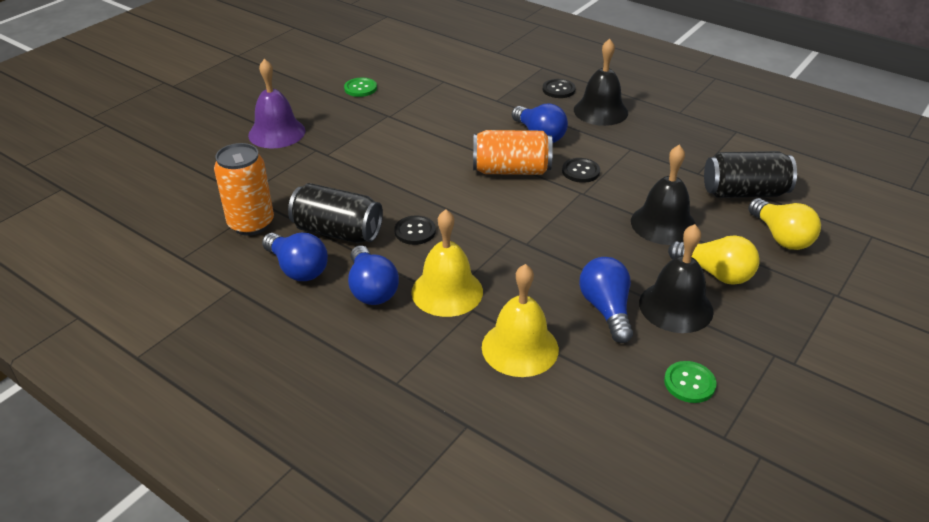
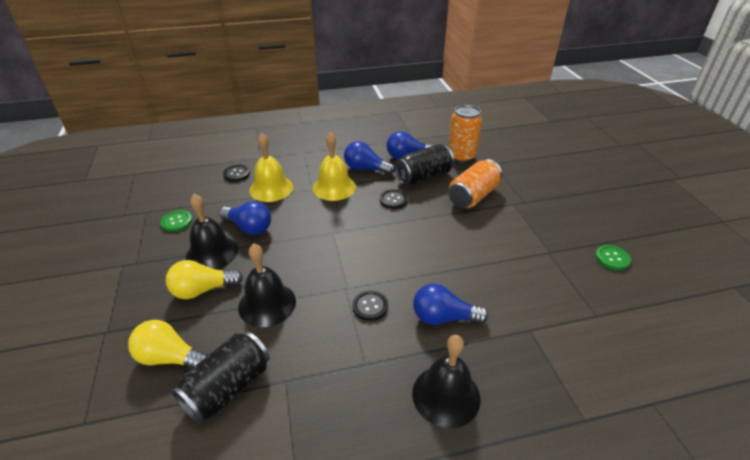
camera: 130 degrees right, 0 degrees up
purple bell [248,59,305,148] -> none
orange can [473,130,553,175] -> orange can moved to [448,159,502,208]
black button [543,79,575,98] -> black button moved to [223,165,250,182]

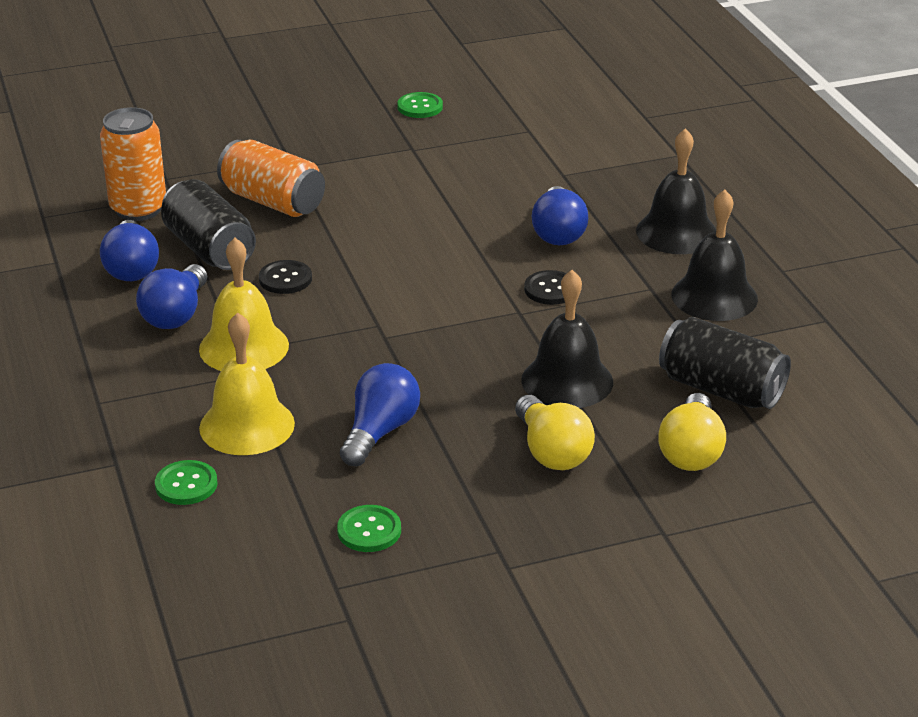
camera: 95 degrees left, 5 degrees down
black bell [186,194,238,270] -> black bell moved to [671,190,758,321]
black button [223,165,250,182] -> green button [155,460,218,505]

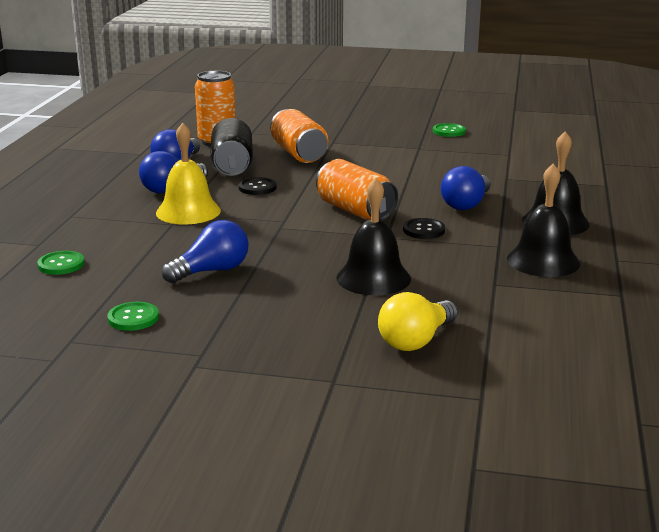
camera: 30 degrees right, 10 degrees down
yellow bell [199,312,295,455] -> none
yellow light bulb [515,395,595,470] -> none
black can [659,317,791,409] -> none
none -> orange can [316,159,398,220]

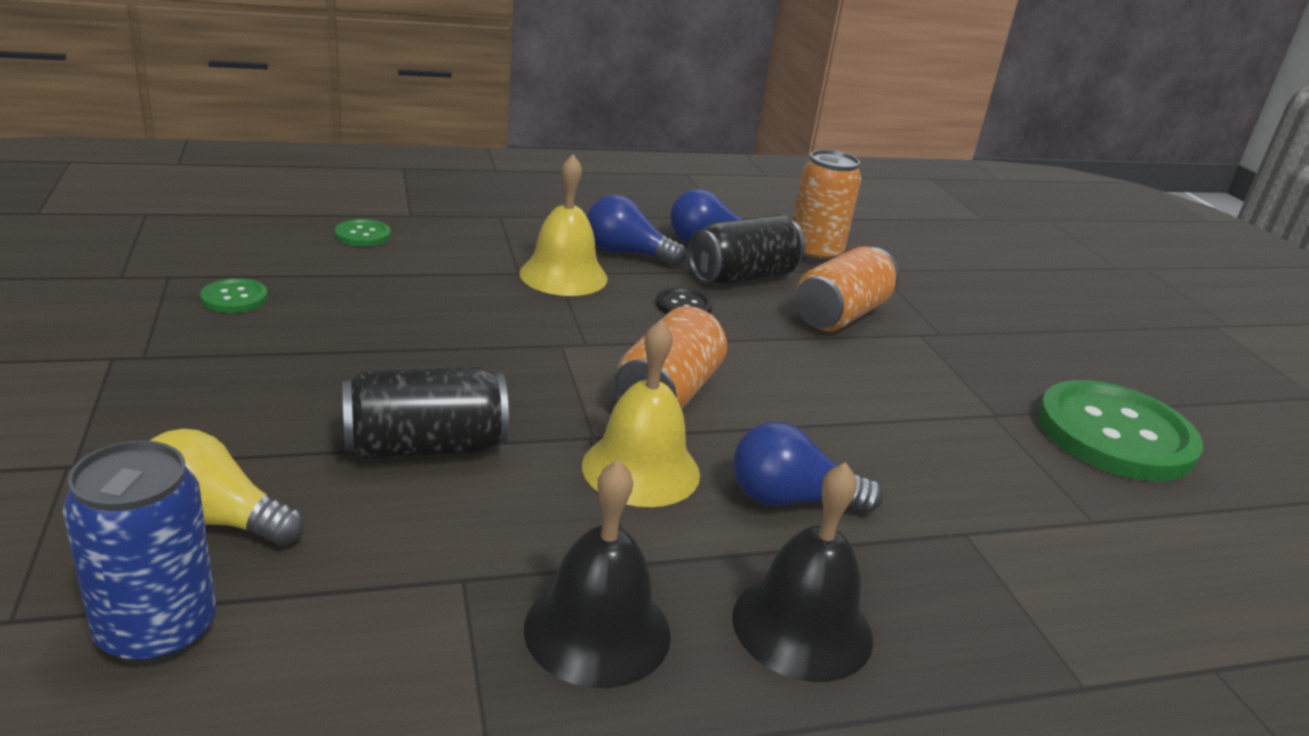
camera: 60 degrees right, 5 degrees up
blue light bulb [162,220,249,283] -> none
black bell [336,178,411,295] -> black can [342,366,509,460]
black button [403,218,445,239] -> yellow bell [582,319,700,507]
green button [433,123,466,137] -> green button [1038,380,1203,481], size x2.38
none -> blue can [62,440,216,665]

